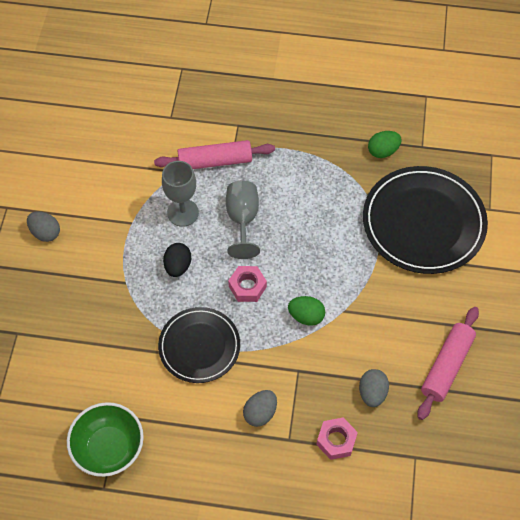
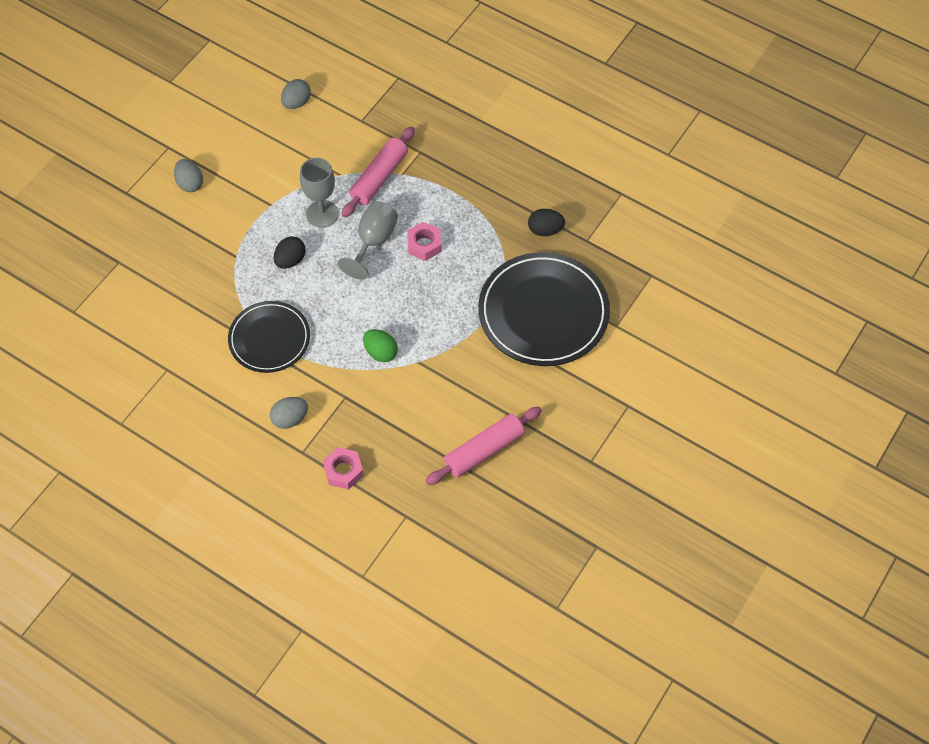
camera: 25 degrees right, 0 degrees up
green bowl [67,402,144,477] -> none
pink rolling pin [154,140,275,169] -> pink rolling pin turned 75 degrees counterclockwise [342,126,415,218]
pink nut [228,266,267,302] -> pink nut moved to [407,222,441,261]
grey egg [359,369,389,407] -> grey egg moved to [281,79,311,109]
green egg [368,131,402,158] -> black egg [528,209,565,236]

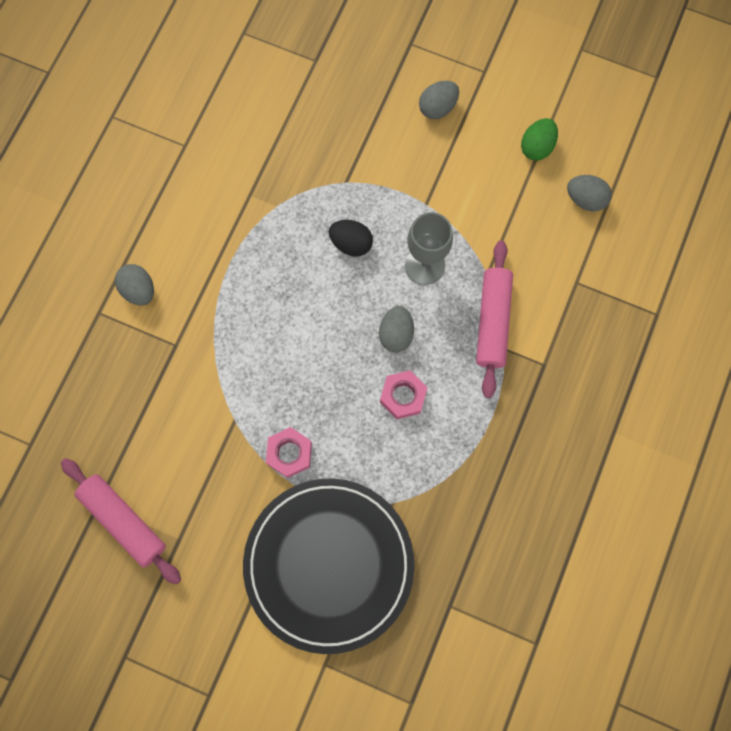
camera: 80 degrees right, 15 degrees up
black plate [228,301,310,373] -> none
pink nut [323,447,364,489] -> pink nut moved to [266,427,312,478]
grey goblet [338,201,398,280] -> grey egg [379,306,414,352]
pink rolling pin [342,126,415,218] -> pink rolling pin turned 75 degrees clockwise [476,241,513,398]
green egg [363,329,398,362] -> green egg moved to [521,118,558,161]
black egg [528,209,565,236] -> none

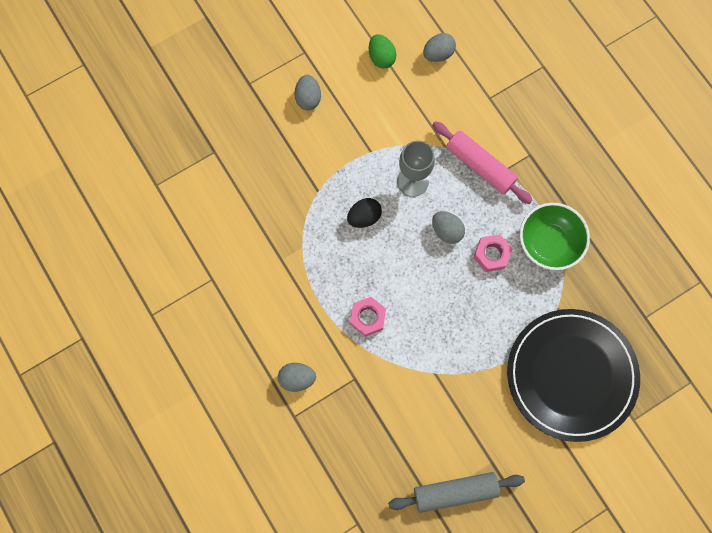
camera: 55 degrees left, 0 degrees up
pink rolling pin [61,458,181,585] -> grey rolling pin [388,472,525,513]
pink nut [266,427,312,478] -> pink nut moved to [350,297,386,337]
none -> green bowl [520,203,590,270]

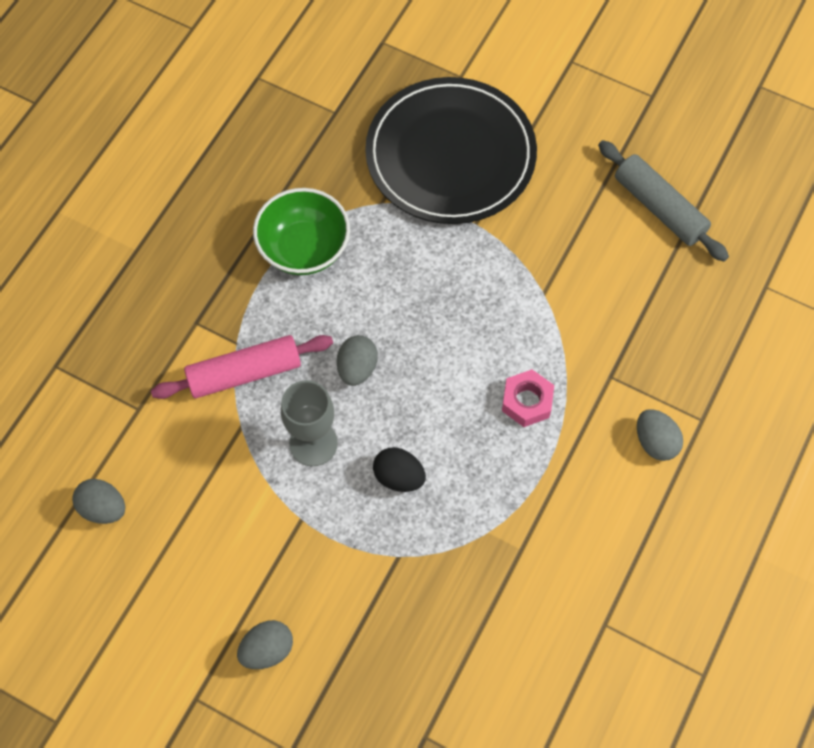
camera: 120 degrees left, 10 degrees down
green egg [369,34,396,69] -> none
pink rolling pin [432,121,533,204] -> pink rolling pin turned 60 degrees clockwise [151,335,333,399]
pink nut [473,234,513,272] -> none

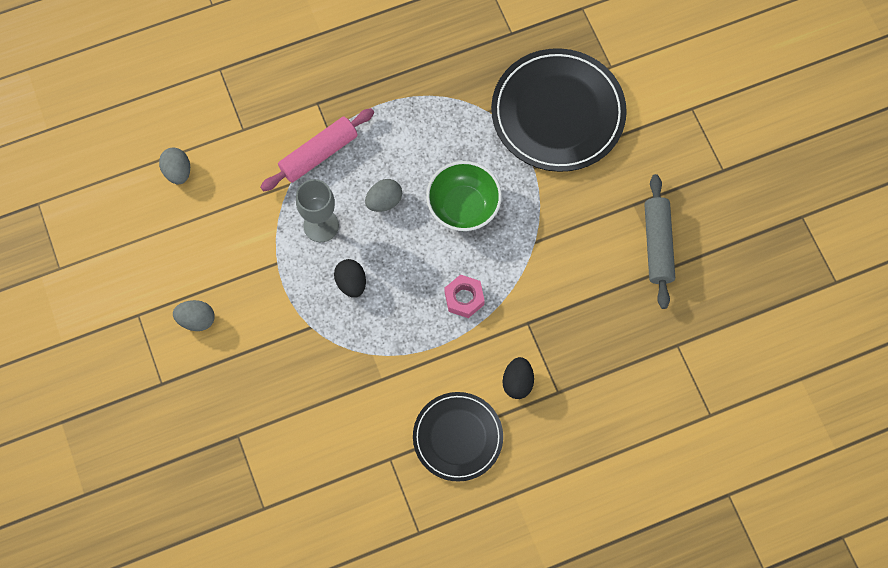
camera: 40 degrees right, 5 degrees up
pink rolling pin [151,335,333,399] -> pink rolling pin turned 60 degrees counterclockwise [261,108,374,191]
green bowl [253,188,350,275] -> green bowl moved to [426,161,502,231]
grey egg [637,409,683,461] -> black egg [502,357,534,399]
none -> black plate [413,392,503,482]

